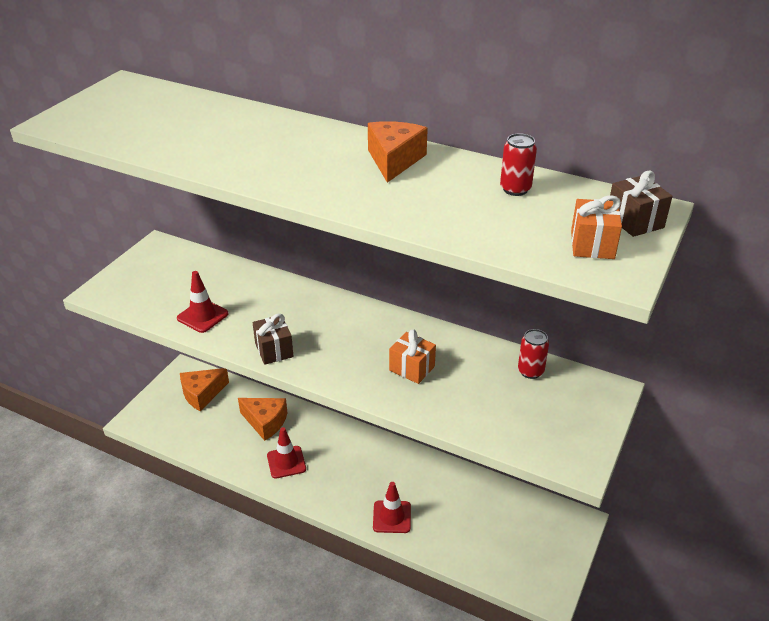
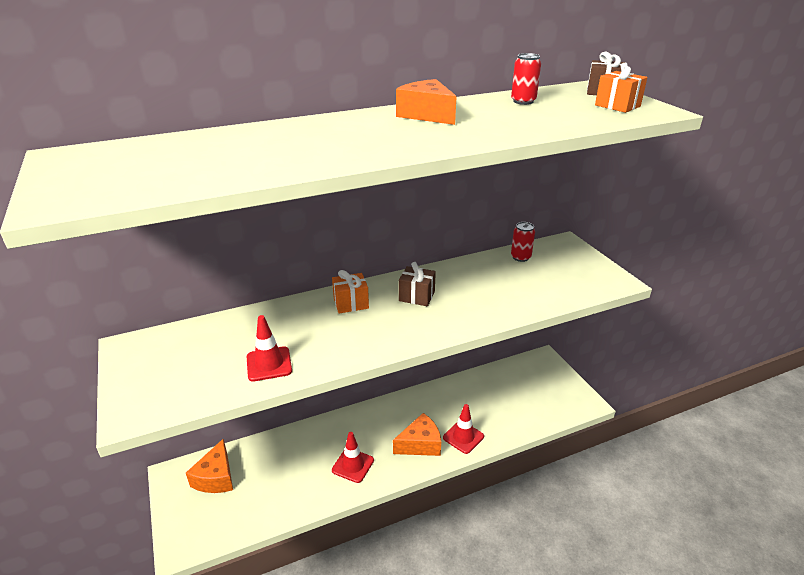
camera: 50 degrees left, 5 degrees down
orange cheese [238,398,287,441] -> orange cheese moved to [393,413,441,456]
brown gift [253,314,294,365] -> brown gift moved to [399,262,436,306]
orange gift [389,330,436,384] -> orange gift moved to [332,270,369,314]

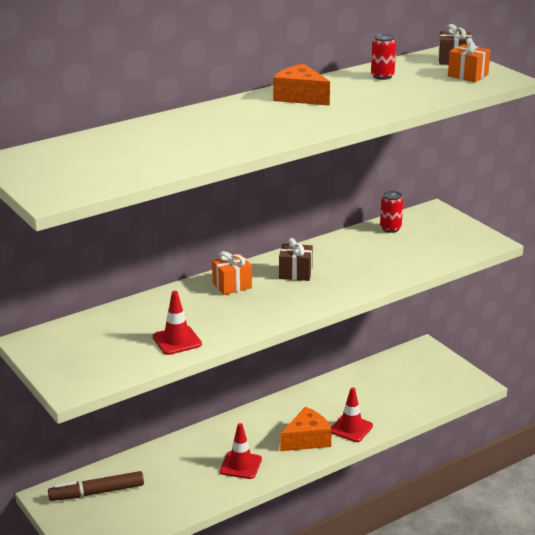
camera: 10 degrees left, 5 degrees down
orange cheese [186,439,233,493] -> brown marker [48,471,144,501]

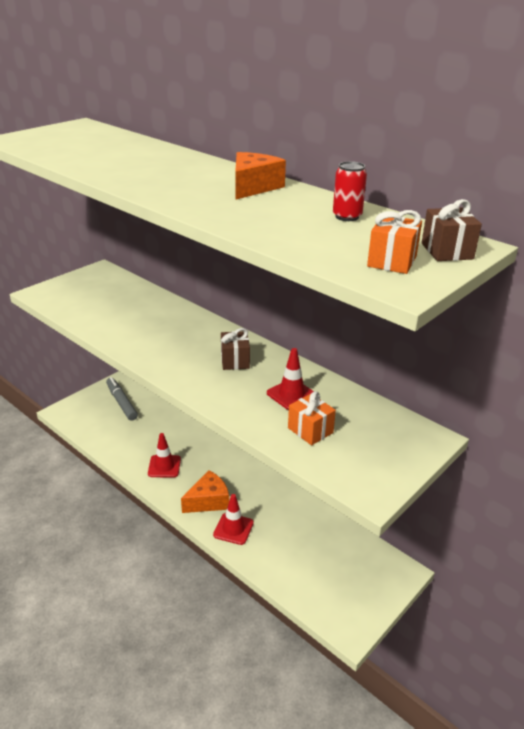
camera: 75 degrees right, 5 degrees up
brown marker [48,471,144,501] -> grey marker [106,377,138,421]
red traffic cone [152,291,202,355] -> red traffic cone moved to [267,348,314,410]
orange gift [212,251,252,295] -> orange gift moved to [288,391,336,445]
orange cheese [280,407,332,451] -> orange cheese turned 75 degrees counterclockwise [181,470,229,513]
red can [380,191,403,233] -> none

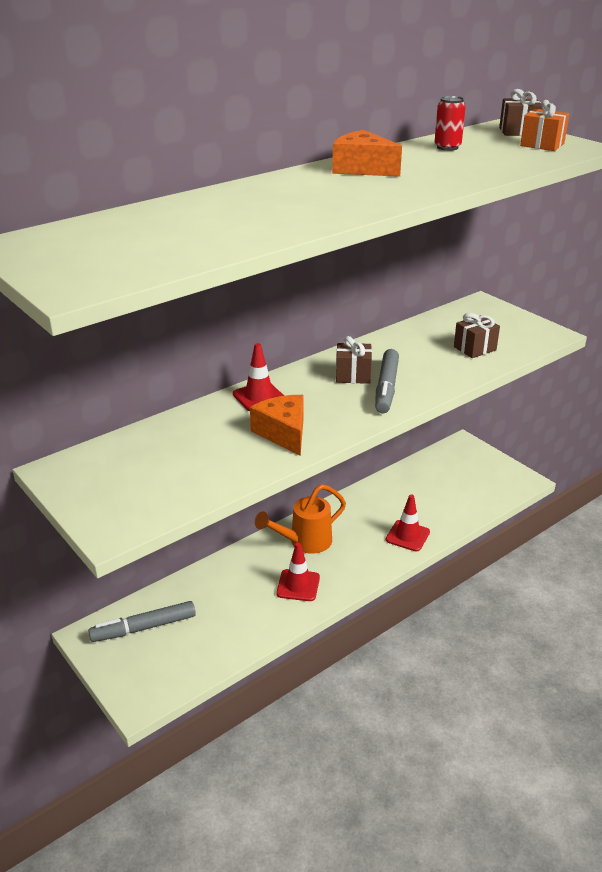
camera: 80 degrees left, 0 degrees up
orange cheese [181,470,229,513] -> orange cheese moved to [250,395,304,456]
red traffic cone [267,348,314,410] -> red traffic cone moved to [233,343,284,411]
orange gift [288,391,336,445] -> brown gift [454,313,500,358]
none -> orange watering can [255,484,346,554]
none -> grey marker [375,349,399,414]

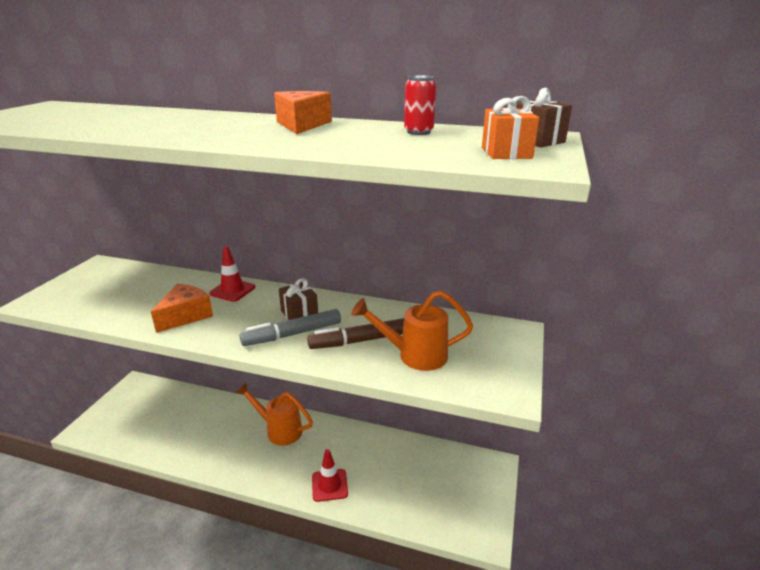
camera: 55 degrees right, 5 degrees down
grey marker [88,601,196,642] -> none
red traffic cone [276,543,320,601] -> none
brown gift [454,313,500,358] -> orange watering can [351,290,473,371]
none -> brown marker [307,318,404,349]

